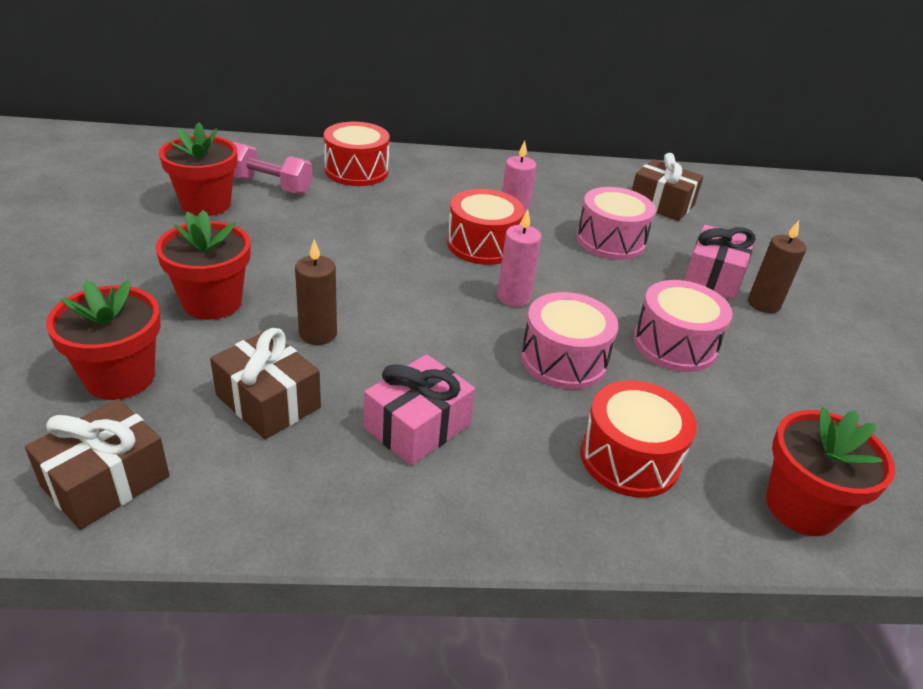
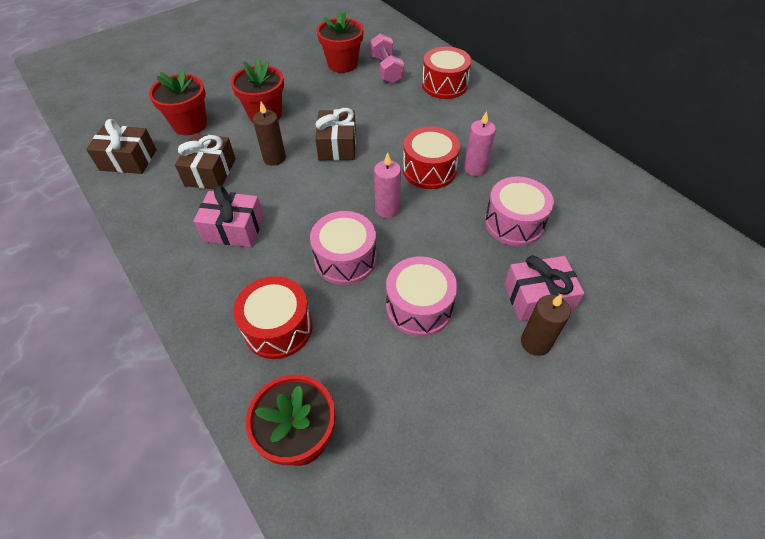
camera: 60 degrees right, 15 degrees up
brown gift [632,153,704,221] -> brown gift moved to [315,108,356,161]

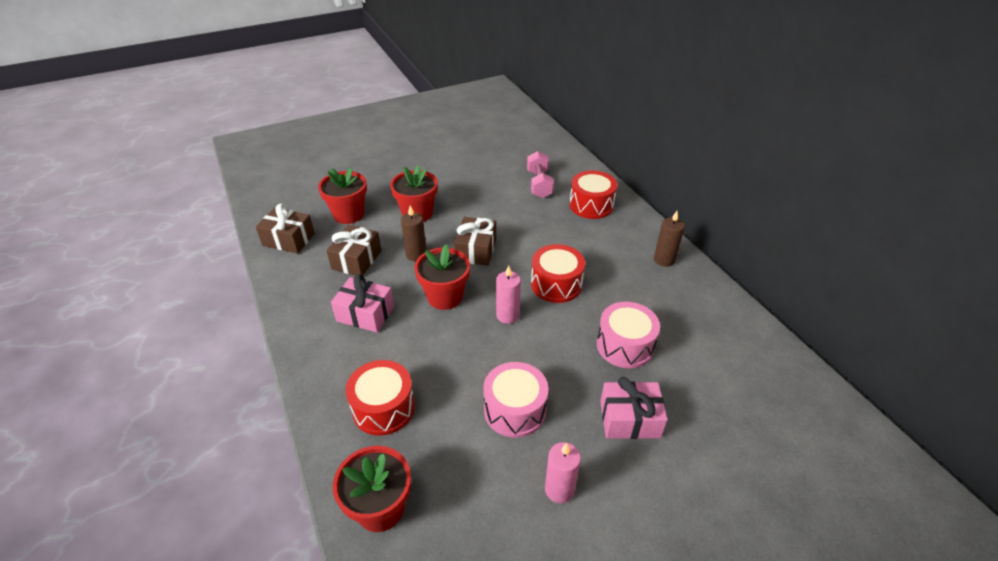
camera: 10 degrees right, 10 degrees down
pink drum [310,211,376,285] -> none
red flower pot [317,12,364,73] -> red flower pot moved to [414,244,470,310]
pink candle [464,111,496,176] -> pink candle moved to [545,442,581,503]
brown candle [521,294,571,356] -> brown candle moved to [654,211,685,267]

